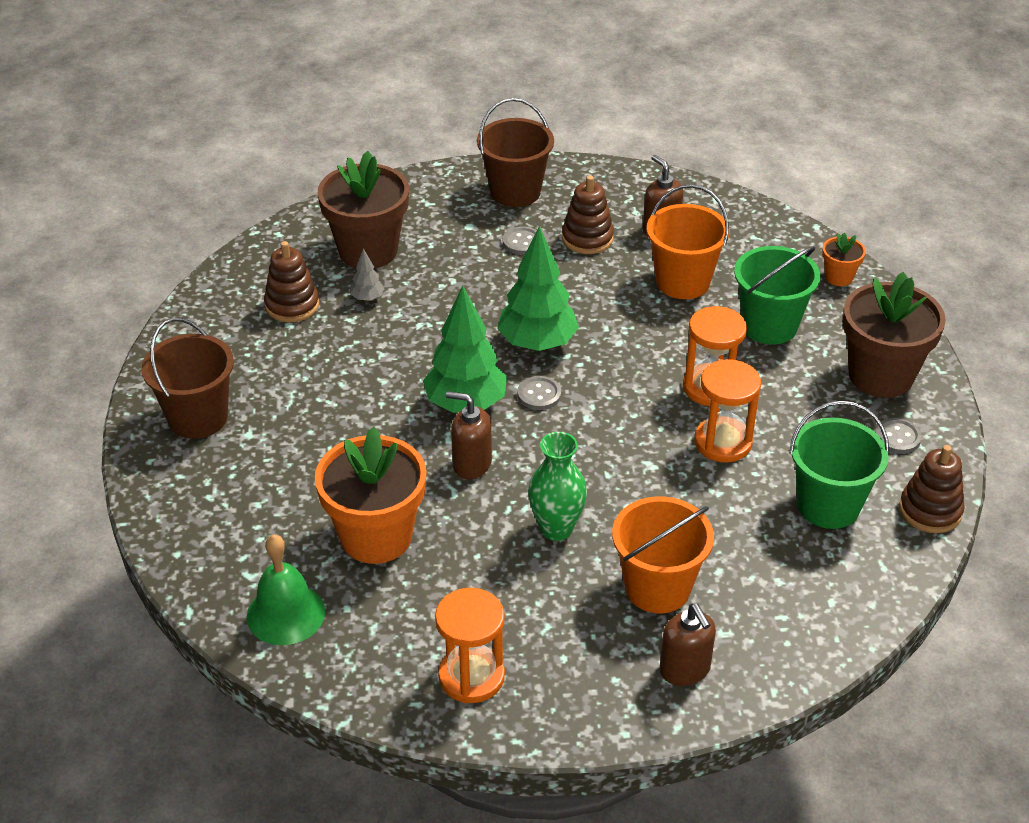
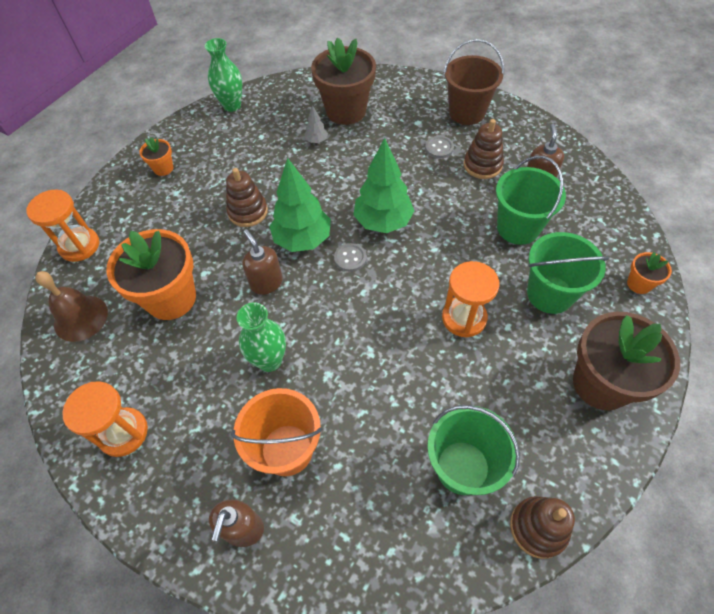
camera: 40 degrees right, 15 degrees up
brown bucket [141,318,234,439] -> orange flower pot [139,137,173,176]
green bell [247,534,325,645] -> brown bell [35,271,108,342]
brown stacking toy [264,241,319,322] -> brown stacking toy moved to [226,168,268,227]
orange bucket [646,184,730,299] -> green bucket [496,156,566,245]
orange hourglass [695,359,761,463] -> orange hourglass moved to [26,189,99,262]
grey button [875,418,922,454] -> none
none -> green vase [205,38,242,112]

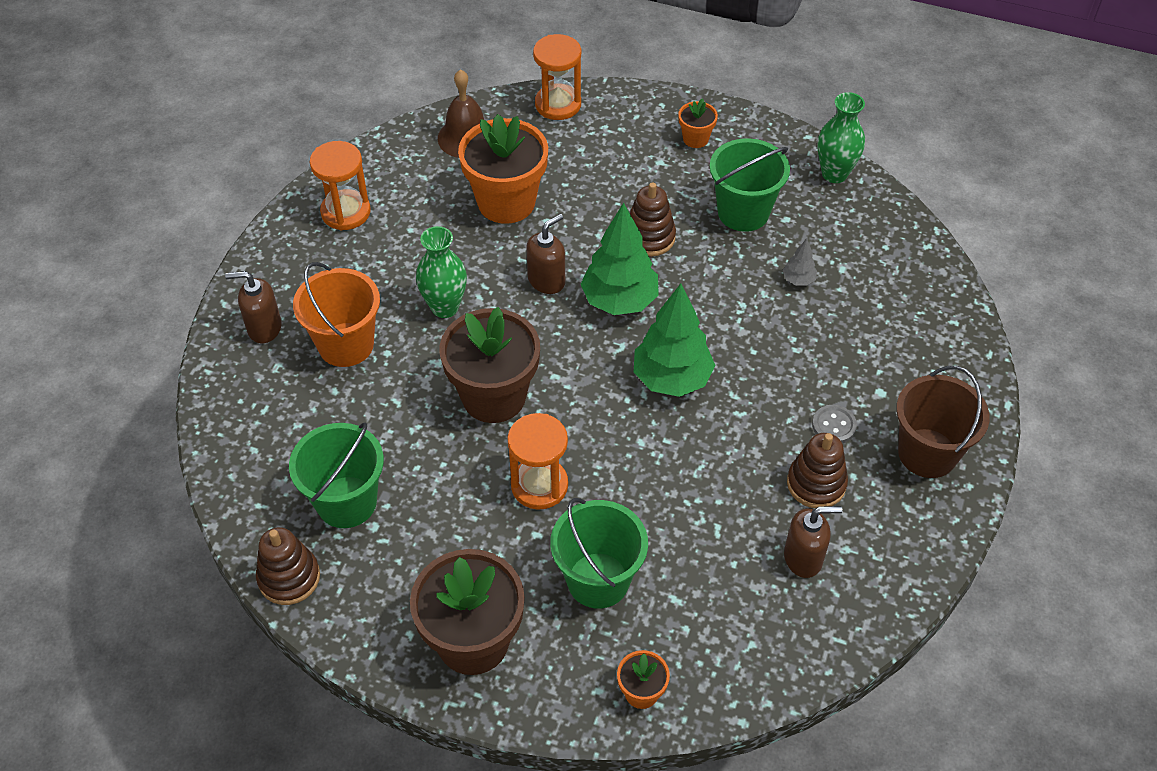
camera: 75 degrees right, 5 degrees down
brown flower pot [311,38,376,125] -> brown flower pot moved to [440,307,540,423]
grey button [334,243,367,272] -> none
green bucket [496,156,566,245] -> green bucket moved to [710,138,790,232]

